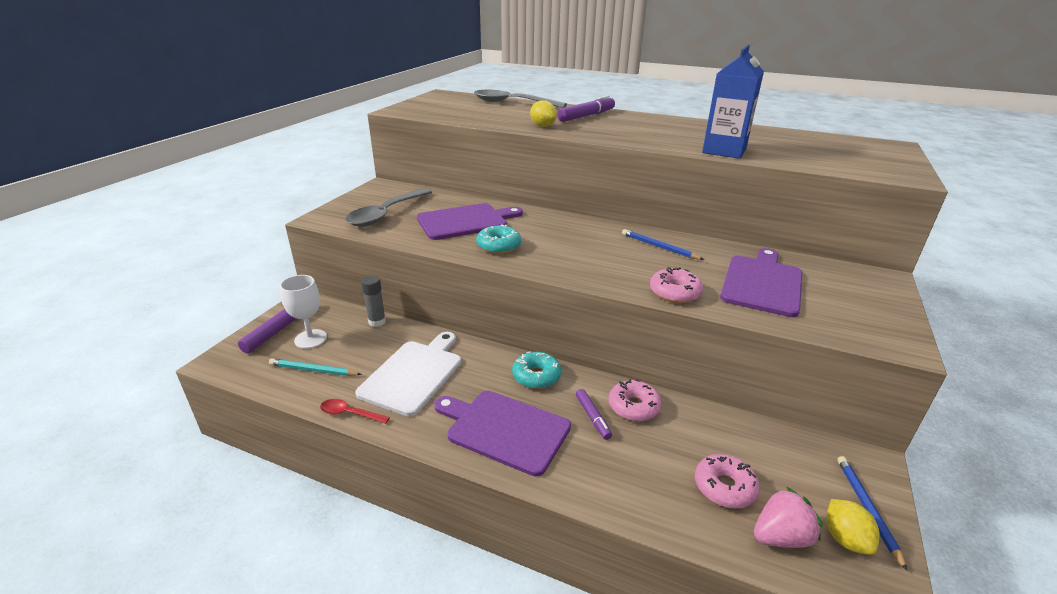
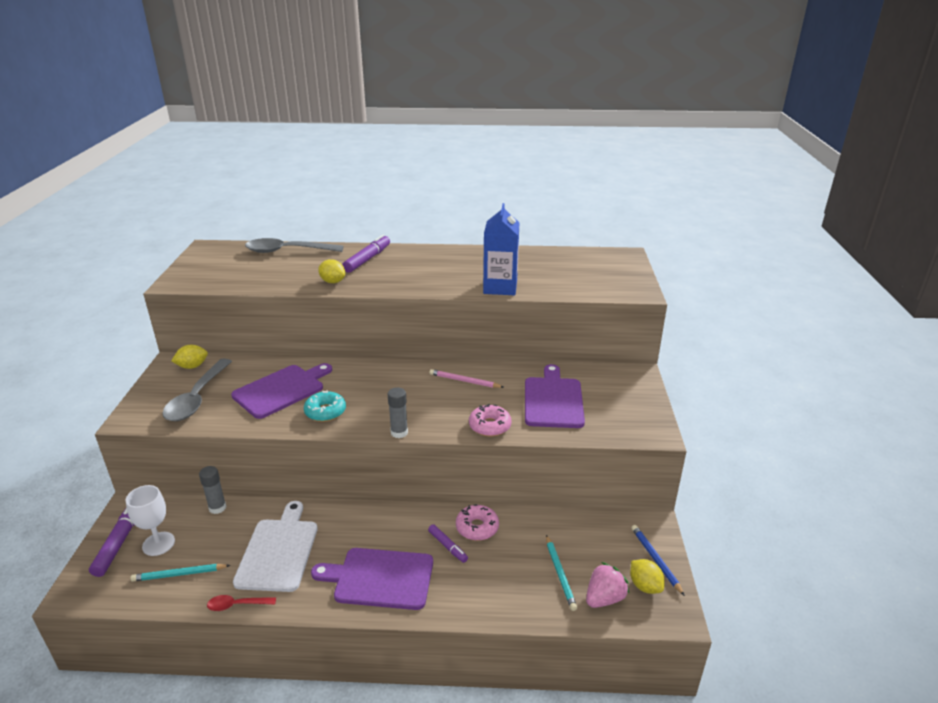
camera: 20 degrees left, 0 degrees up
turquoise donut [512,351,561,389] -> none
blue pencil [622,229,704,260] -> pink pencil [429,369,503,388]
pink donut [695,454,760,509] -> turquoise pencil [546,535,577,611]
none -> yellow lemon [171,345,208,369]
none -> grey glue stick [388,387,408,438]

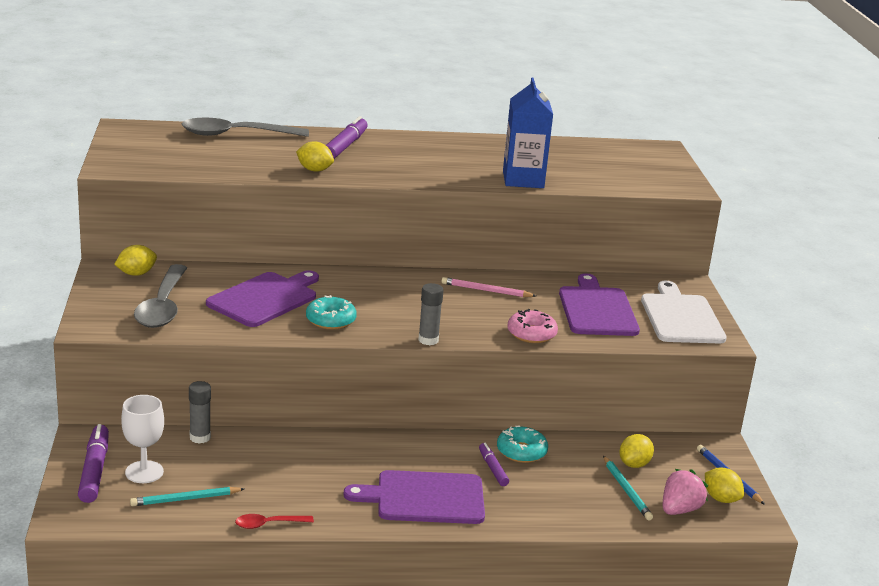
camera: 10 degrees left, 5 degrees down
white cutting board [233,501,318,592] -> white cutting board moved to [641,281,727,343]
purple marker [428,524,468,563] -> purple marker turned 150 degrees counterclockwise [479,443,509,486]
pink donut [456,504,499,541] -> turquoise donut [497,426,548,463]
none -> yellow lemon [619,434,654,468]

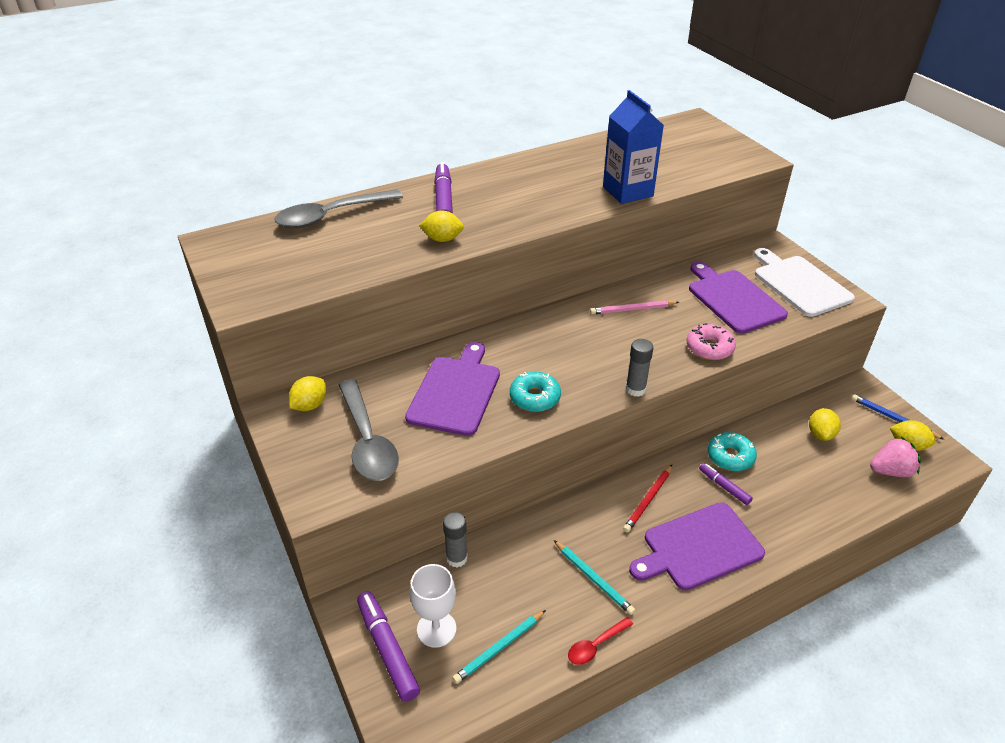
camera: 20 degrees left, 15 degrees up
turquoise pencil [603,456,653,521] -> turquoise pencil moved to [554,540,635,615]
pink strawberry [663,469,708,515] -> pink strawberry turned 60 degrees clockwise [870,437,921,477]
none -> red pencil [623,465,672,533]

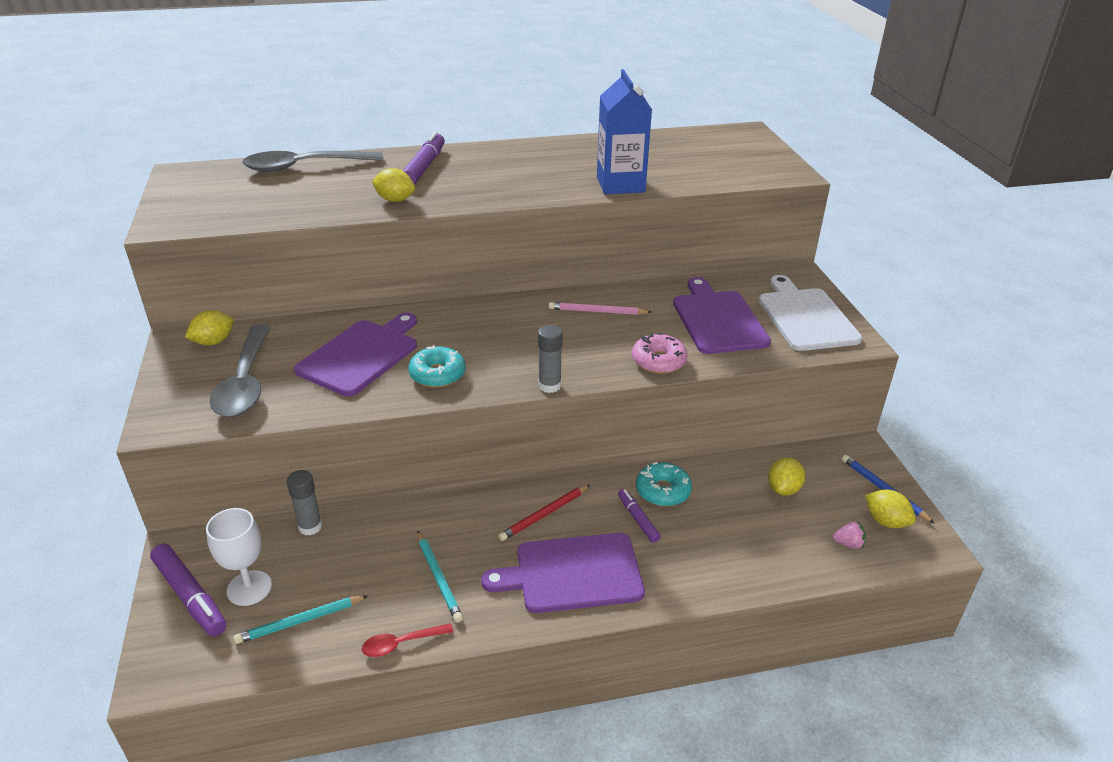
camera: 15 degrees right, 5 degrees down
purple marker [357,591,420,702] -> purple marker turned 150 degrees clockwise [150,544,227,637]
pink strawberry [870,437,921,477] -> pink strawberry [833,522,866,549], size x0.56

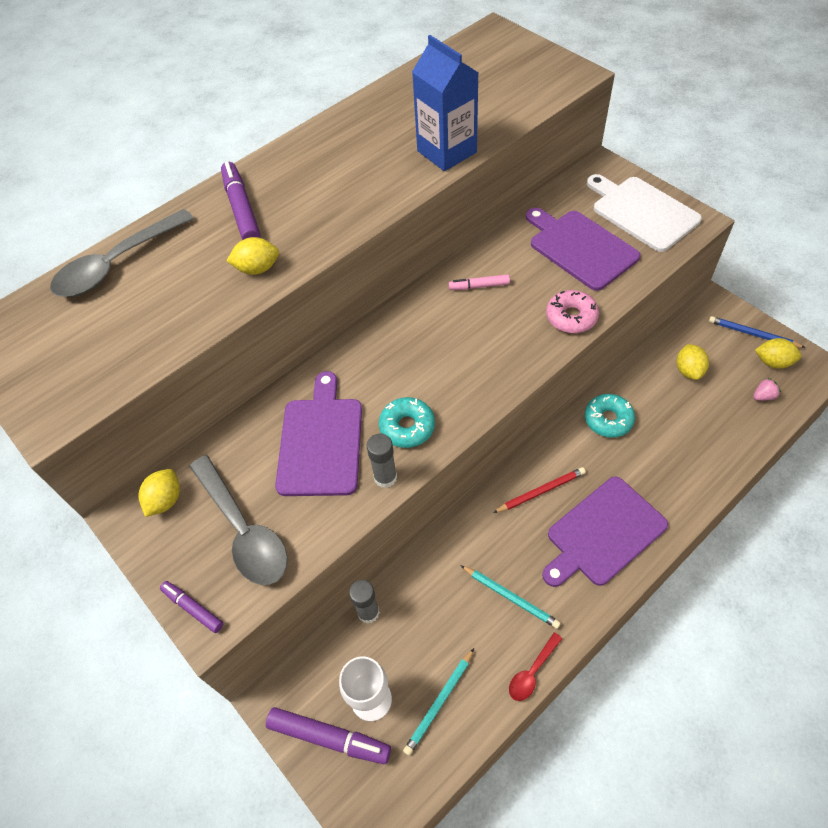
camera: 25 degrees left, 20 degrees up
red pencil [498,485,590,541] -> red pencil turned 135 degrees counterclockwise [493,467,586,513]
grey glue stick [538,325,563,393] -> grey glue stick moved to [366,433,397,488]
pink pencil [549,302,651,315] -> pink marker [449,274,510,290]
purple marker [618,489,661,543] -> purple marker moved to [160,581,223,633]

